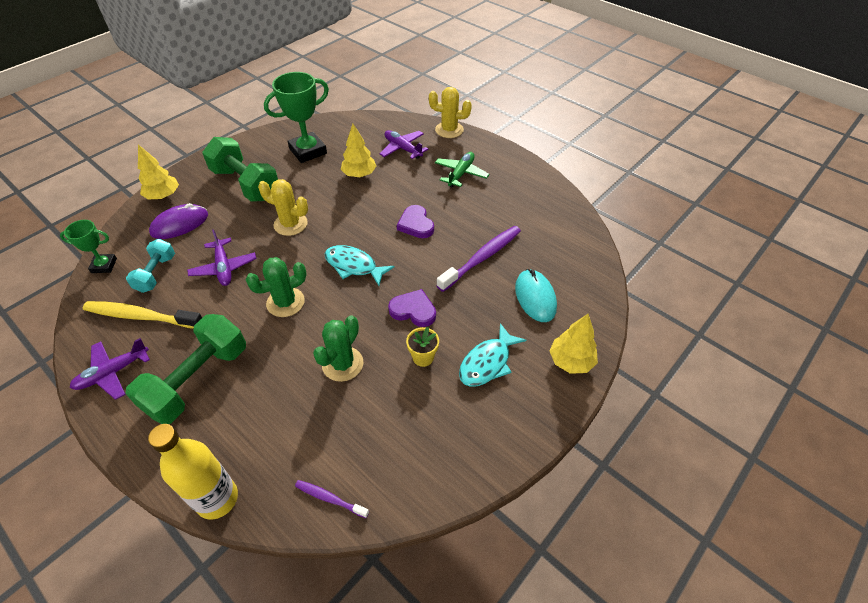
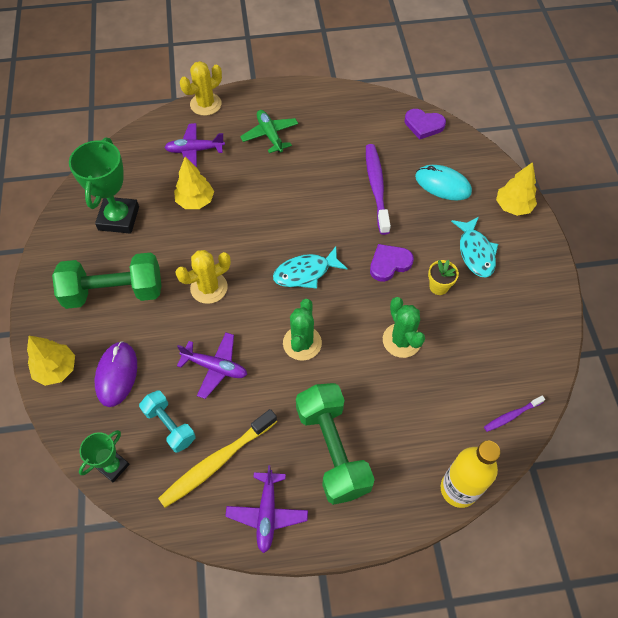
camera: 50 degrees left, 10 degrees up
purple heart [397,205,434,238] -> purple heart moved to [405,109,446,140]

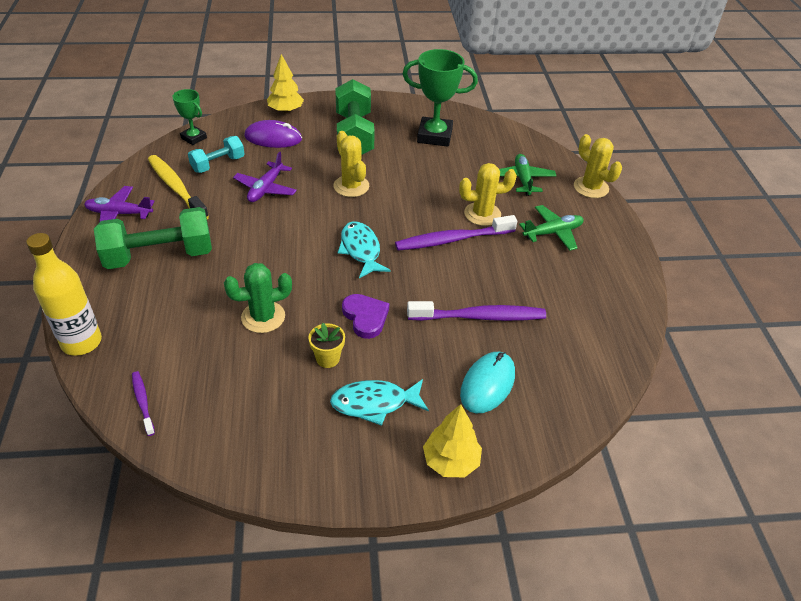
camera: 90 degrees right, 15 degrees down
purple plane [164,123,225,167] -> green plane [499,154,556,196]
yellow tree [174,157,214,209] -> none
green cactus [283,299,322,361] -> none
purple heart [405,109,446,140] -> none
none -> purple toothbrush [395,215,517,251]
none -> yellow cactus [459,163,517,226]

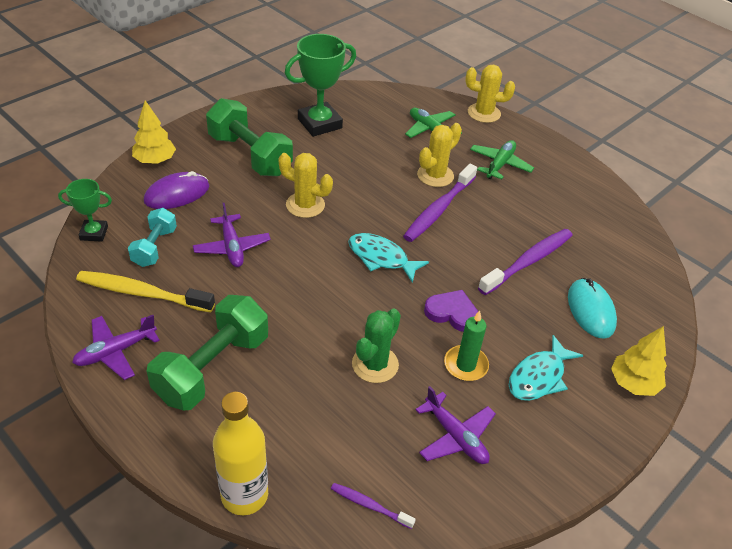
camera: 40 degrees left, 0 degrees up
yellow flower pot [309,323,345,368] -> green candle [444,310,489,381]
none -> purple plane [415,386,496,464]

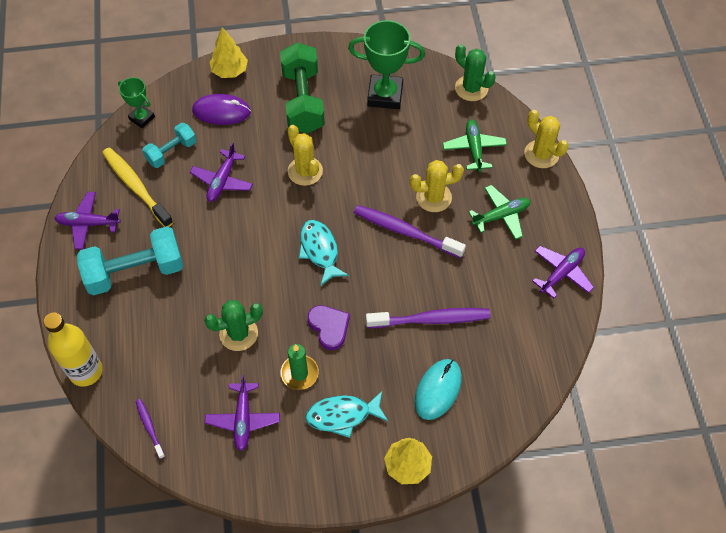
camera: 40 degrees right, 15 degrees up
green dumbbell [147,295,268,410] -> turquoise dumbbell [77,226,184,295]
purple toothbrush [403,164,477,242] -> purple toothbrush turned 45 degrees clockwise [354,205,466,258]
none -> green cactus [455,44,496,101]
none -> purple plane [532,246,594,298]

